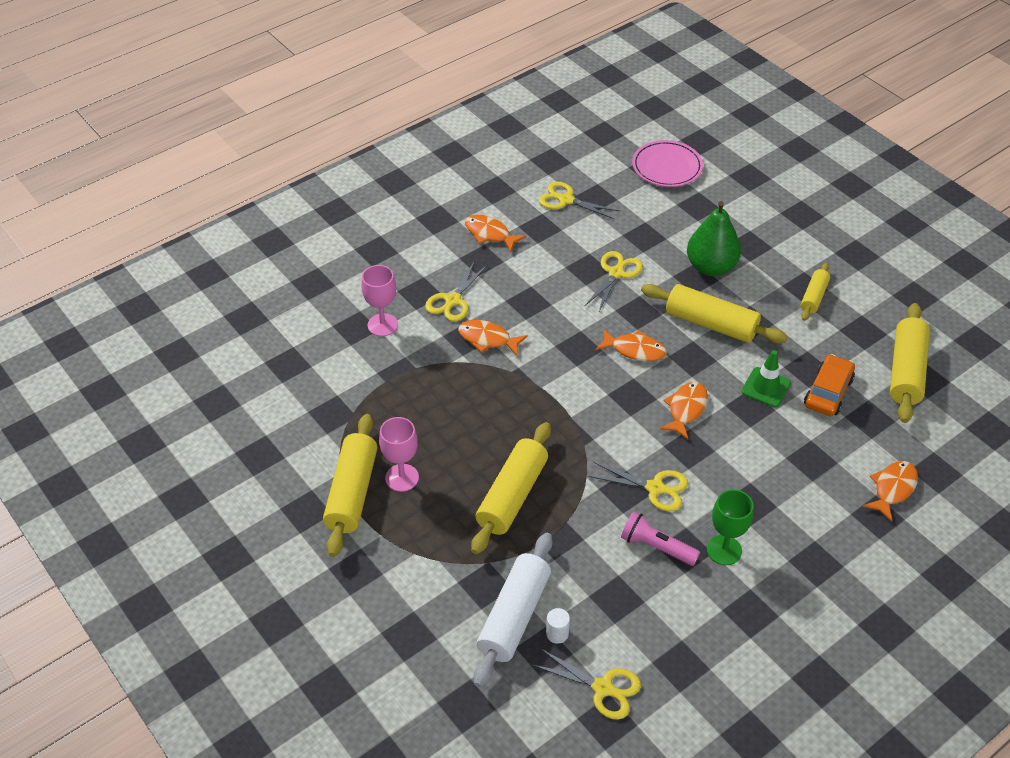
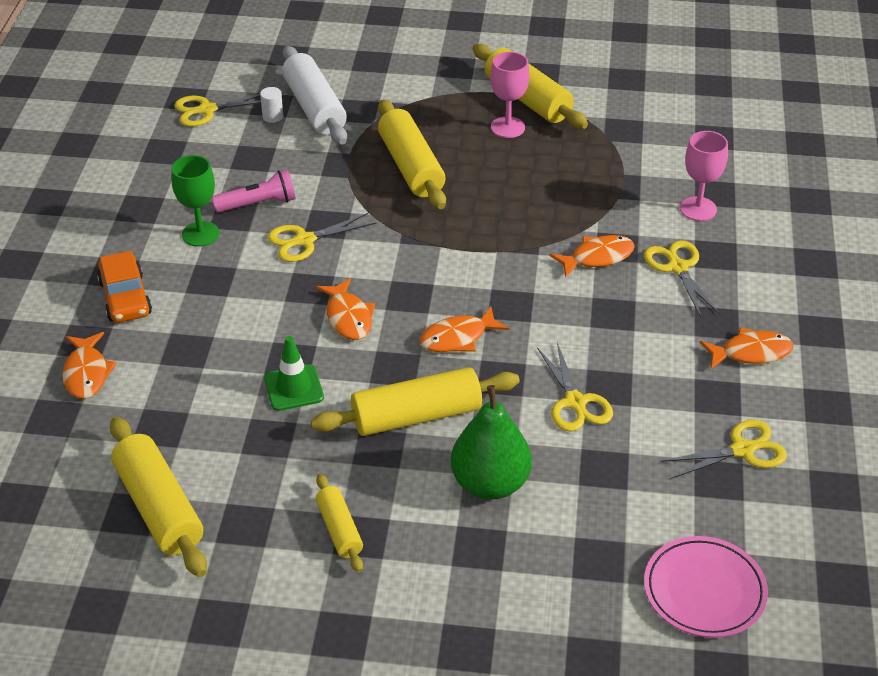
camera: 135 degrees right, 5 degrees down
orange car [804,354,855,416] -> orange car moved to [97,251,152,323]

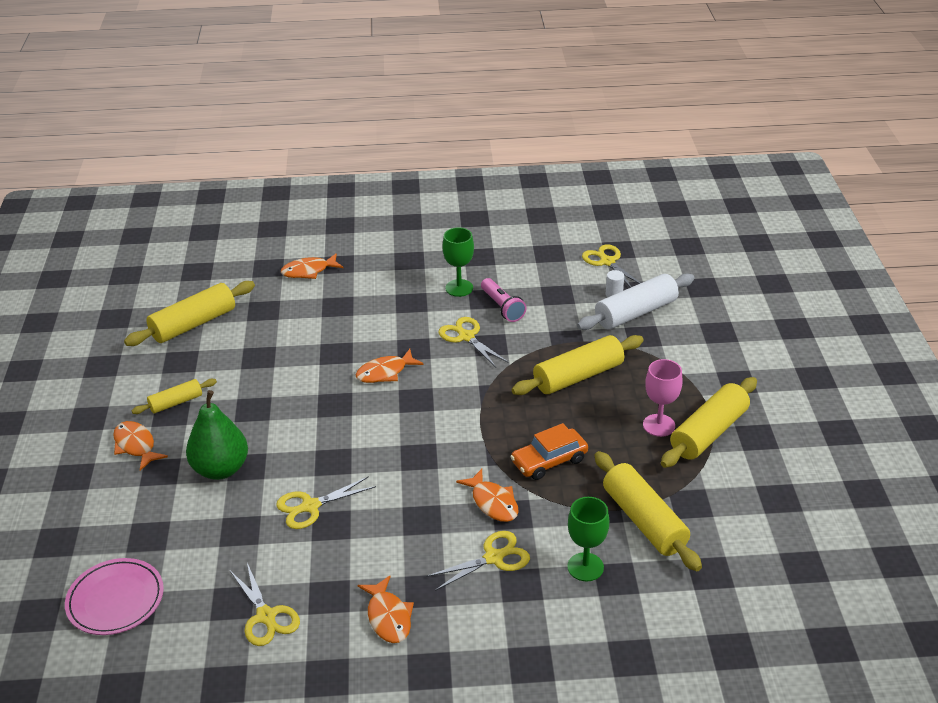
camera: 80 degrees right, 5 degrees down
orange car [97,251,152,323] -> orange car moved to [510,423,588,480]
green traffic cone [264,336,324,411] -> none
yellow rolling pin [311,367,520,436] -> yellow rolling pin moved to [595,451,702,571]
orange fish [419,306,509,352] -> orange fish moved to [113,421,168,471]
pink goblet [680,131,728,221] -> green goblet [567,497,609,581]

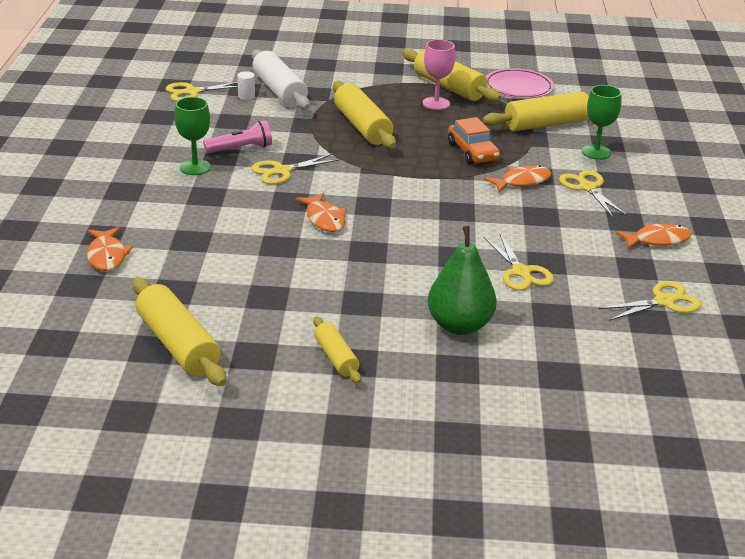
camera: 85 degrees left, 5 degrees down
pink plate [65,558,164,635] -> pink plate moved to [486,68,554,99]
orange fish [113,421,168,471] -> none

